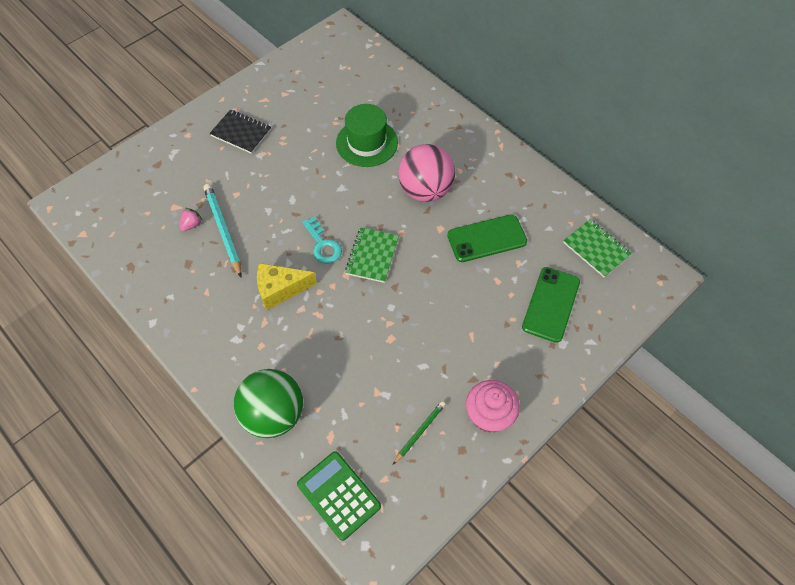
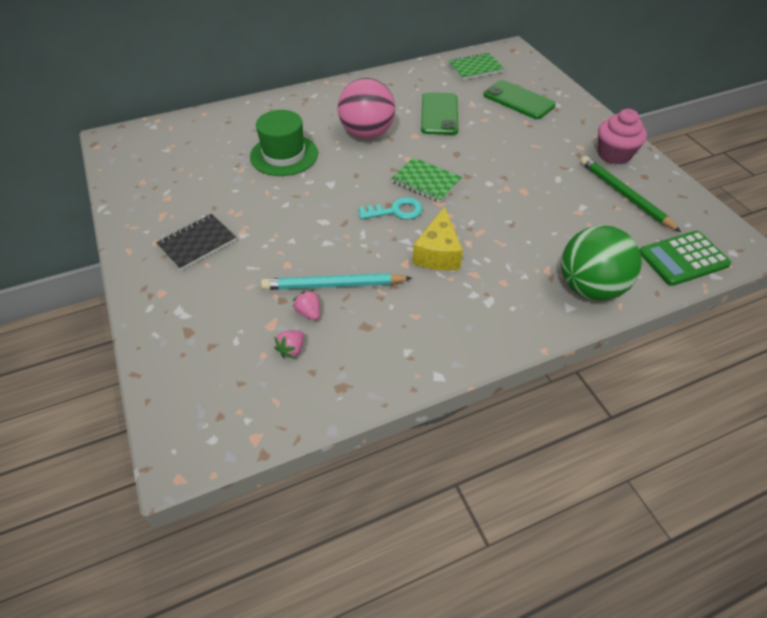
camera: 70 degrees left, 10 degrees down
green pencil [393,401,446,464] -> green pencil [580,156,681,232], size x1.70
none -> pink strawberry [274,330,304,359]

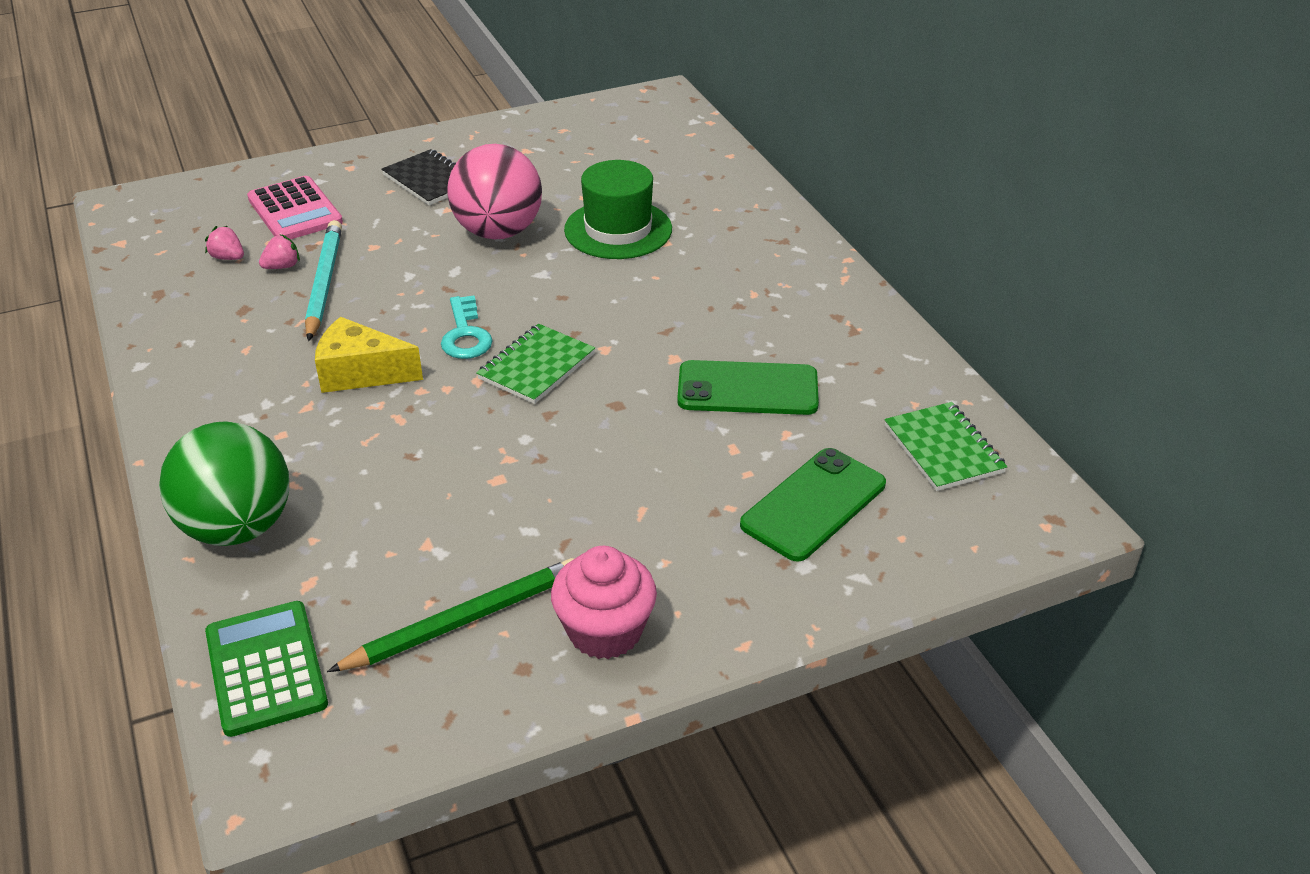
camera: 90 degrees right, 10 degrees down
pink ball [338,78,395,139] -> pink ball moved to [447,144,542,239]
none -> pink calculator [247,176,343,240]

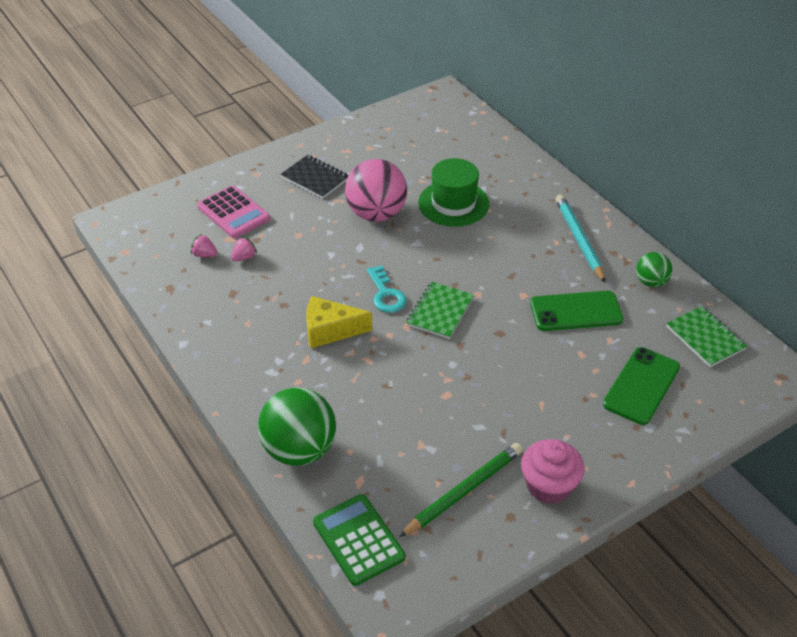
camera: 10 degrees left, 5 degrees up
turquoise pencil [305,220,342,341] -> turquoise pencil moved to [556,195,605,283]
none -> green ball [636,252,672,287]

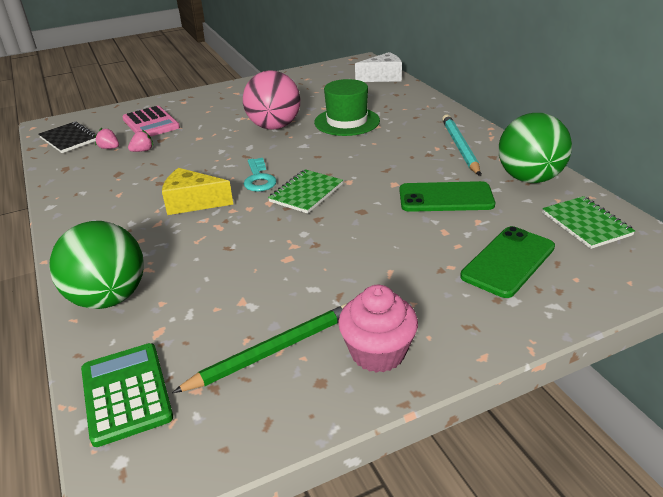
camera: 10 degrees right, 10 degrees down
black notebook [281,155,349,199] -> black notebook moved to [38,121,96,153]
green ball [636,252,672,287] -> green ball [499,113,572,183], size x1.88
none -> white cheese [355,52,402,82]

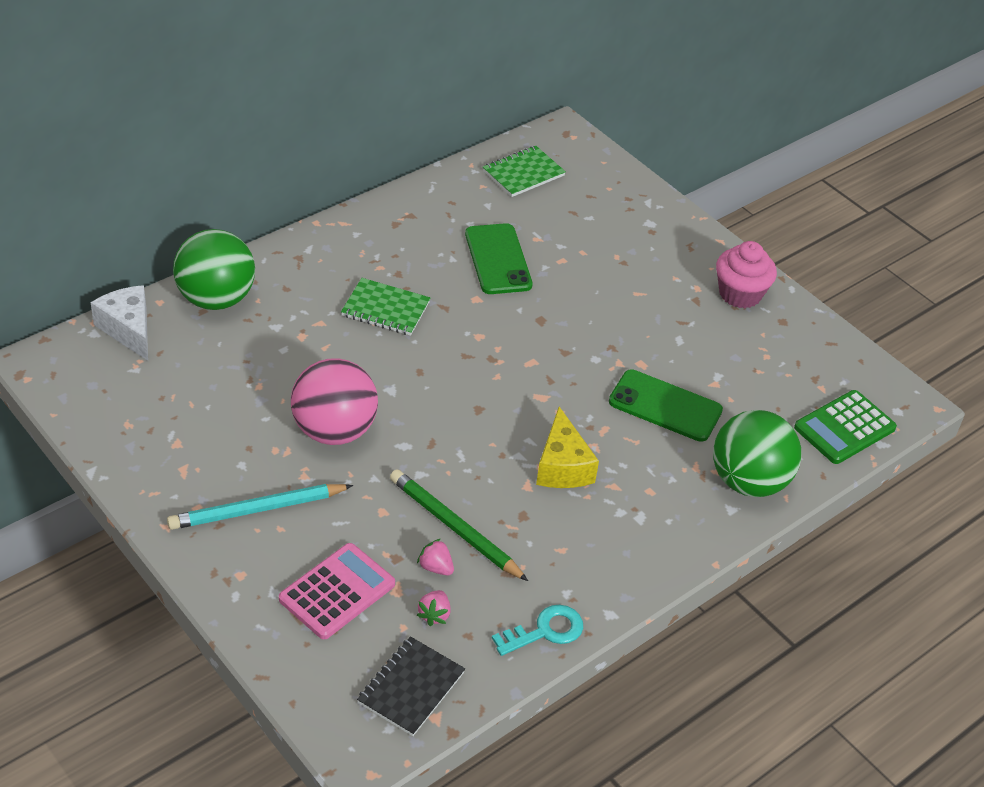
camera: 110 degrees left, 10 degrees up
green pencil [172,303,347,393] -> green pencil moved to [390,469,528,581]
turquoise key [244,158,277,192] -> turquoise key moved to [492,605,583,656]
green notebook [268,169,343,214] -> green notebook moved to [341,278,430,336]
green hat [314,79,380,136] -> none
turquoise pencil [442,114,481,176] -> turquoise pencil moved to [167,484,353,530]
green phone [460,226,555,298] -> green phone moved to [609,370,723,442]
green ball [499,113,572,183] -> green ball moved to [173,229,255,310]

